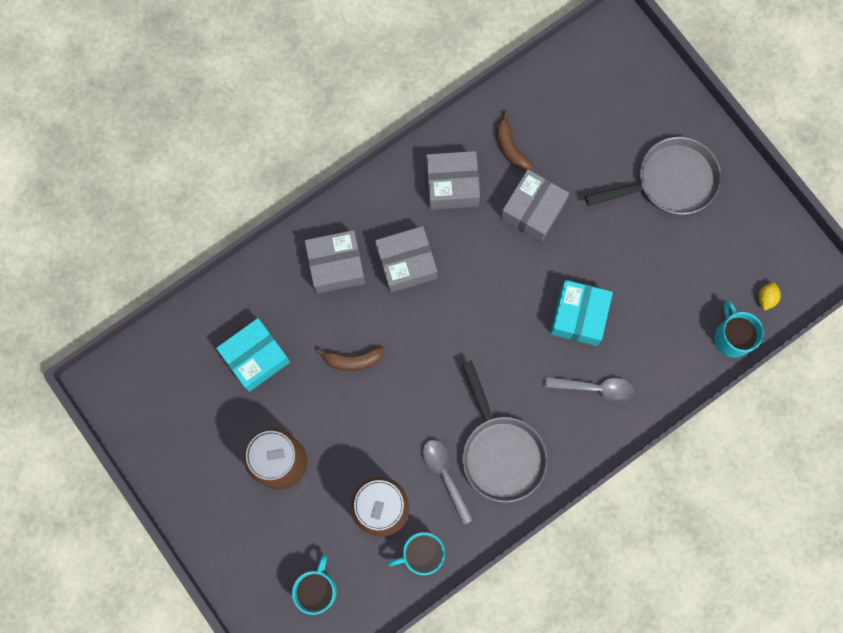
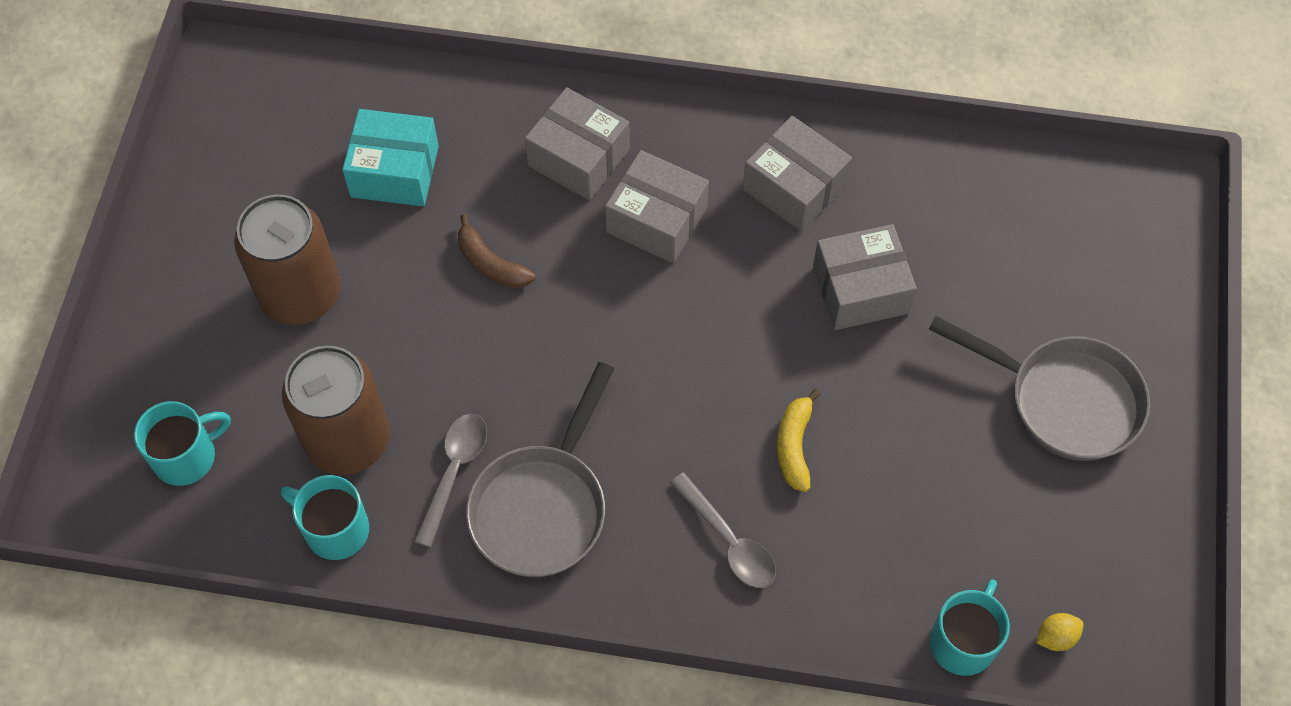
camera: 45 degrees right, 15 degrees down
brown banana [496,111,533,171] -> none
turquoise box [550,280,613,346] -> yellow banana [777,389,821,492]

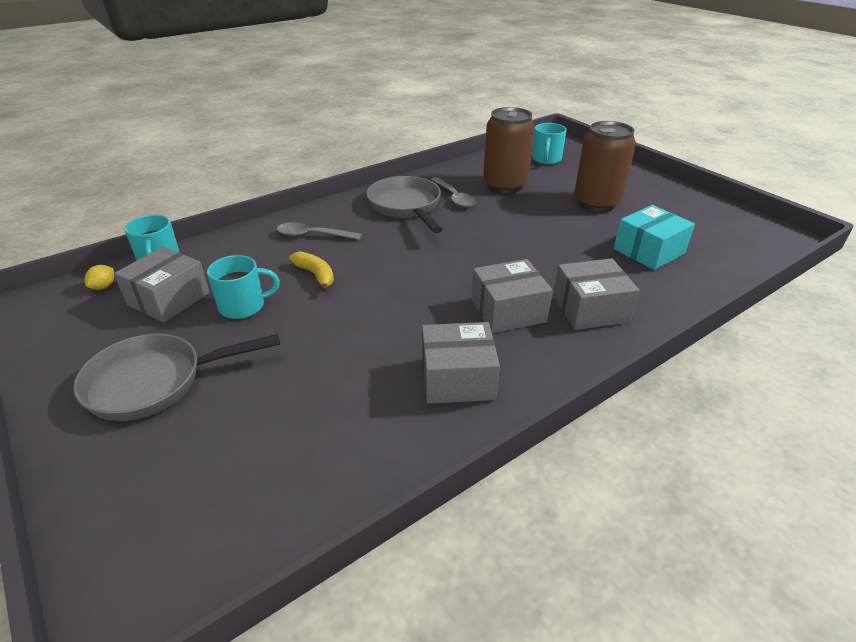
camera: 135 degrees right, 25 degrees down
turquoise mug [281,475,369,560] -> turquoise mug moved to [207,255,280,319]
brown banana [458,214,535,288] -> none
grey box [813,224,917,330] -> grey box moved to [114,247,210,323]

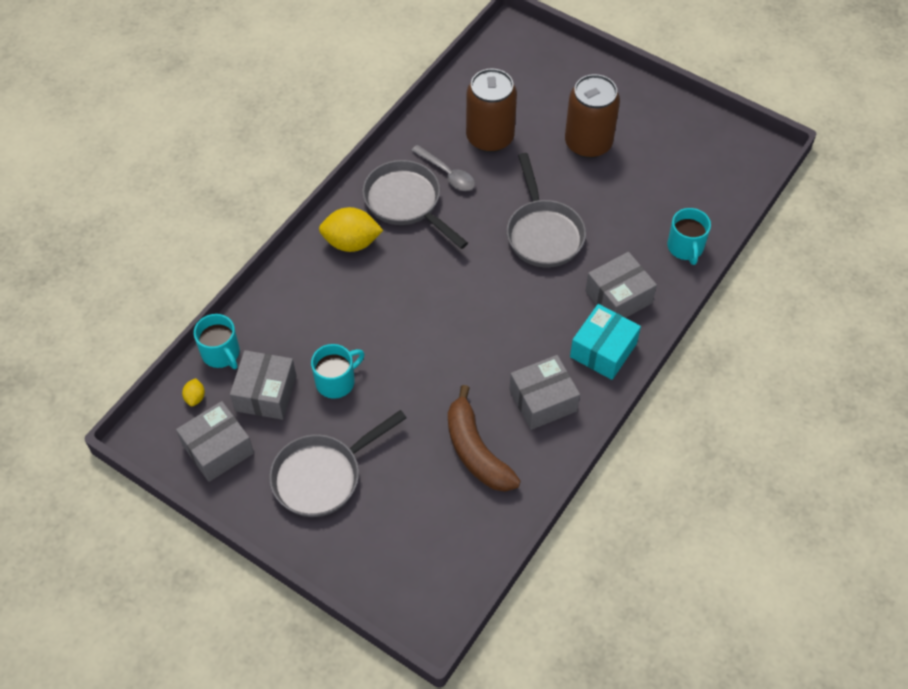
camera: 20 degrees left, 20 degrees up
grey spoon [277,222,362,240] -> none
yellow banana [289,251,334,292] -> none
grey box [471,259,553,333] -> grey box moved to [176,401,254,482]
turquoise mug [532,123,567,164] -> turquoise mug moved to [667,208,711,265]
turquoise box [614,205,695,270] -> turquoise box moved to [570,304,641,380]
none -> yellow lemon [319,207,383,252]
none -> brown banana [448,385,521,492]
none -> grey pan [507,153,586,268]

